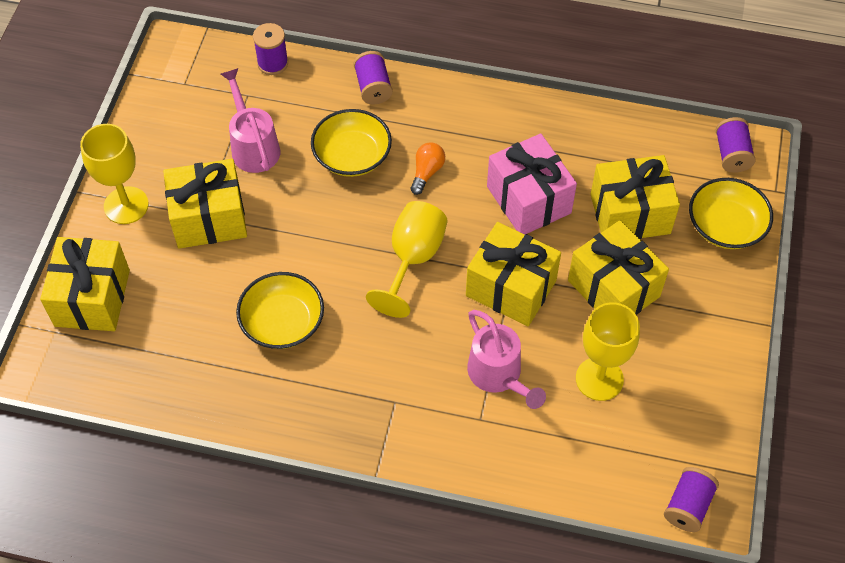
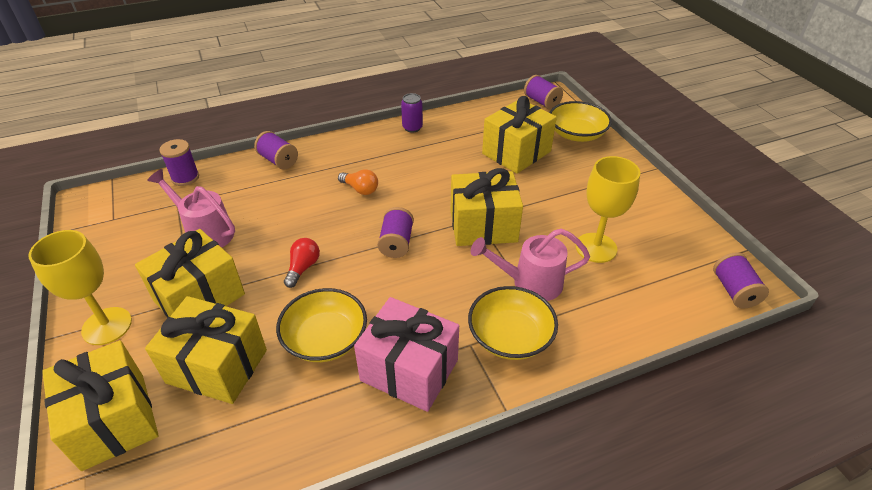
camera: 35 degrees left, 15 degrees down
yellow bowl [311,109,392,177] -> yellow bowl moved to [468,286,558,360]
yellow goblet [366,201,447,318] -> purple spool [377,207,414,258]
orange light bulb [410,142,445,195] -> orange light bulb turned 135 degrees clockwise [338,169,378,195]
pink watering can [467,310,546,409] -> pink watering can turned 150 degrees clockwise [471,229,590,301]
pink gift [487,134,577,234] -> pink gift moved to [354,297,459,412]
yellow gift [568,220,669,315] -> yellow gift moved to [145,296,267,404]
none -> red light bulb [284,238,320,288]
none -> purple can [401,93,423,133]

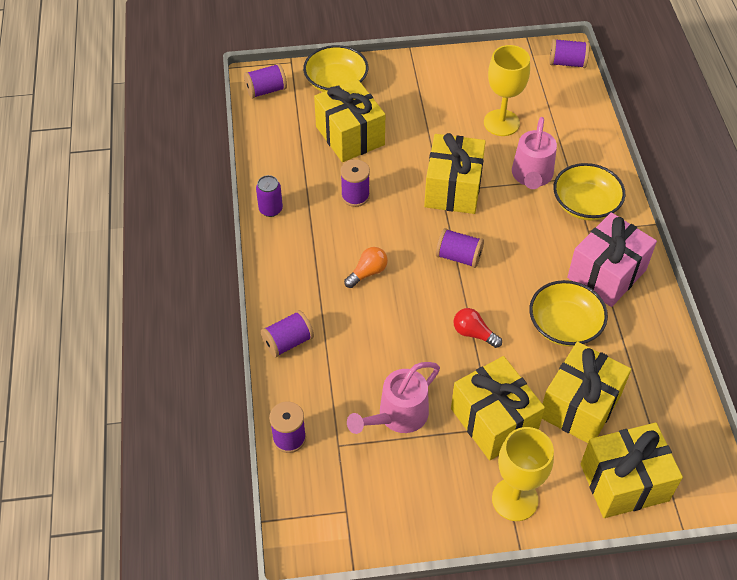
camera: 75 degrees left, 10 degrees up
none -> purple spool [340,159,370,207]

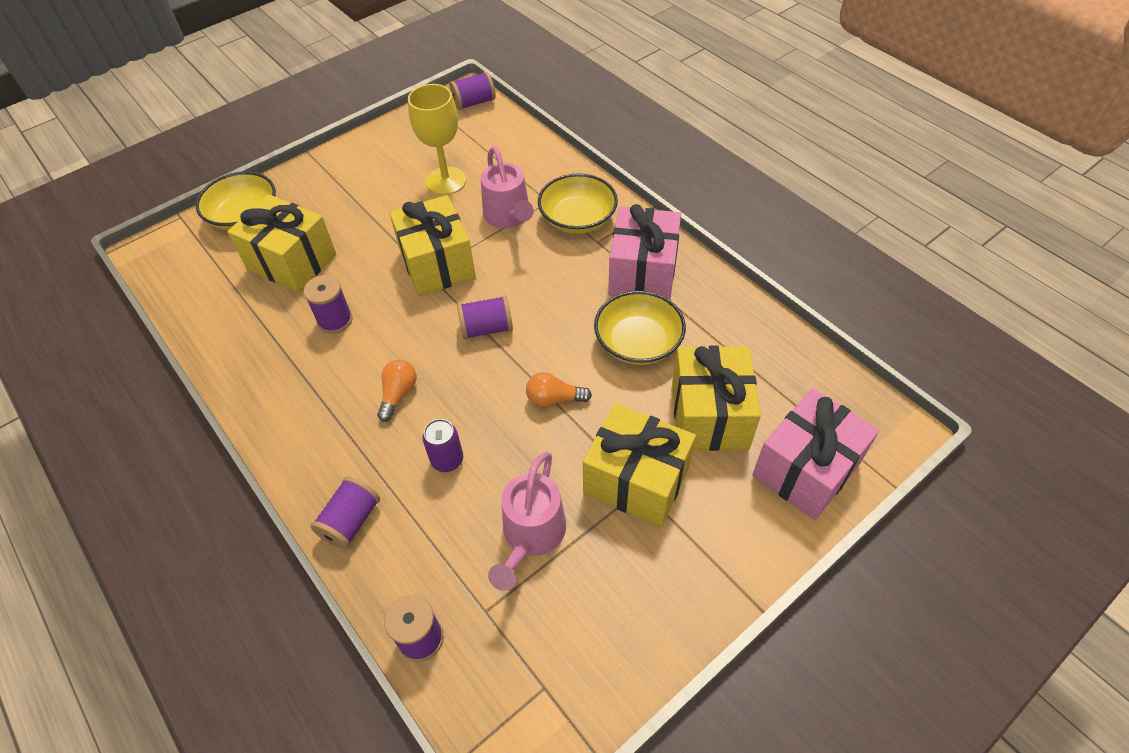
camera: 30 degrees left, 0 degrees up
purple spool [244,63,287,99] -> none
purple can [256,175,283,217] -> purple can moved to [423,419,463,472]
red light bulb [453,308,502,348] -> orange light bulb [526,372,592,407]
yellow goblet [492,427,554,521] -> none
yellow gift [581,423,683,518] -> pink gift [752,388,879,520]

